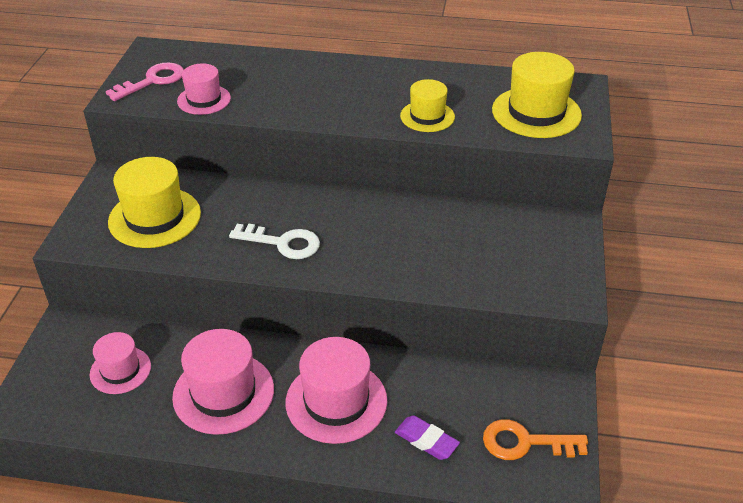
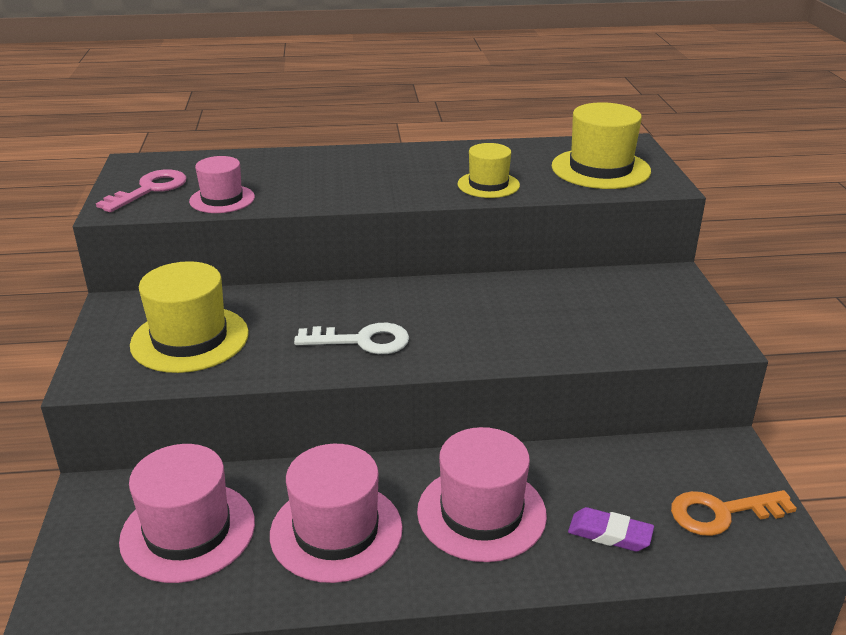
camera: 15 degrees left, 10 degrees down
pink hat [90,332,151,394] -> pink hat [119,444,255,583], size x1.64

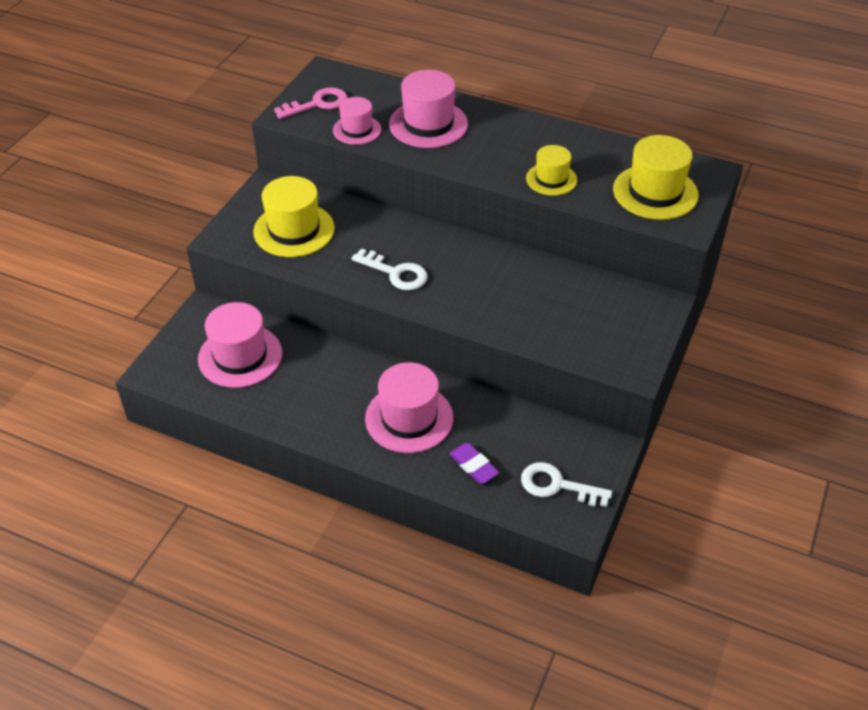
camera: 30 degrees right, 15 degrees up
pink hat [270,444,403,583] -> pink hat moved to [389,70,468,148]
orange key [671,490,797,536] -> white key [521,462,612,507]

